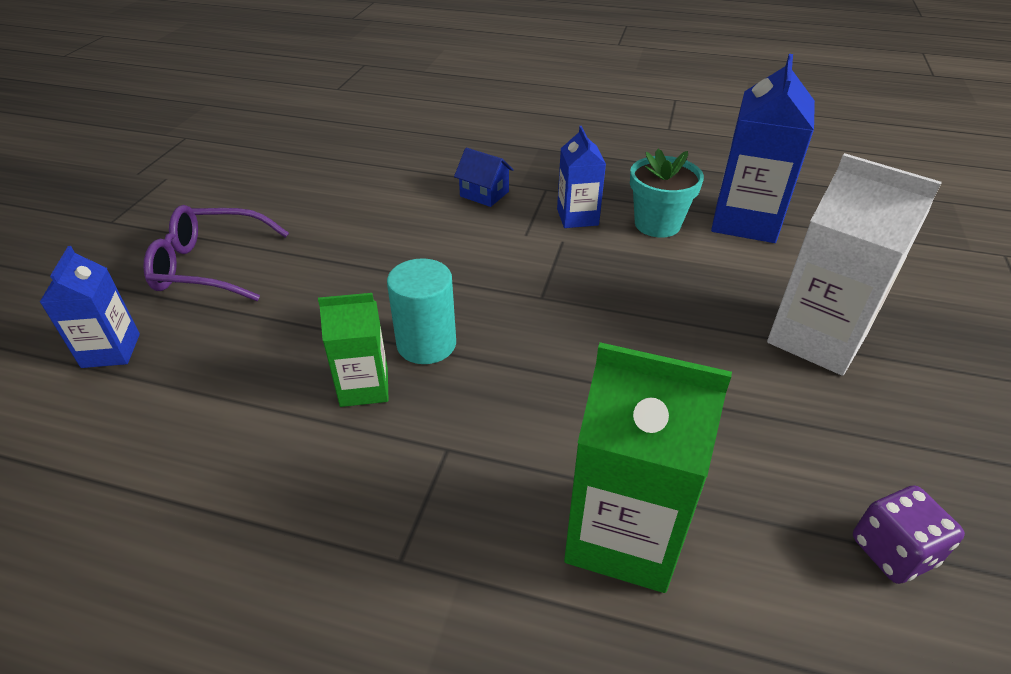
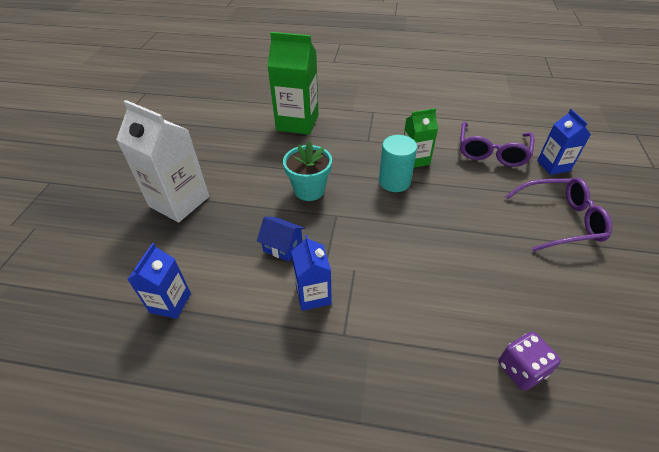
camera: 175 degrees right, 5 degrees up
blue house [454,148,514,207] -> blue house moved to [257,217,305,262]
turquoise flower pot [630,149,704,238] -> turquoise flower pot moved to [283,141,332,201]
blue carton [711,54,815,243] -> blue carton [127,243,191,319], size x0.58
purple dice [853,486,965,584] -> purple dice moved to [498,332,561,391]
none -> purple glasses [460,122,534,167]

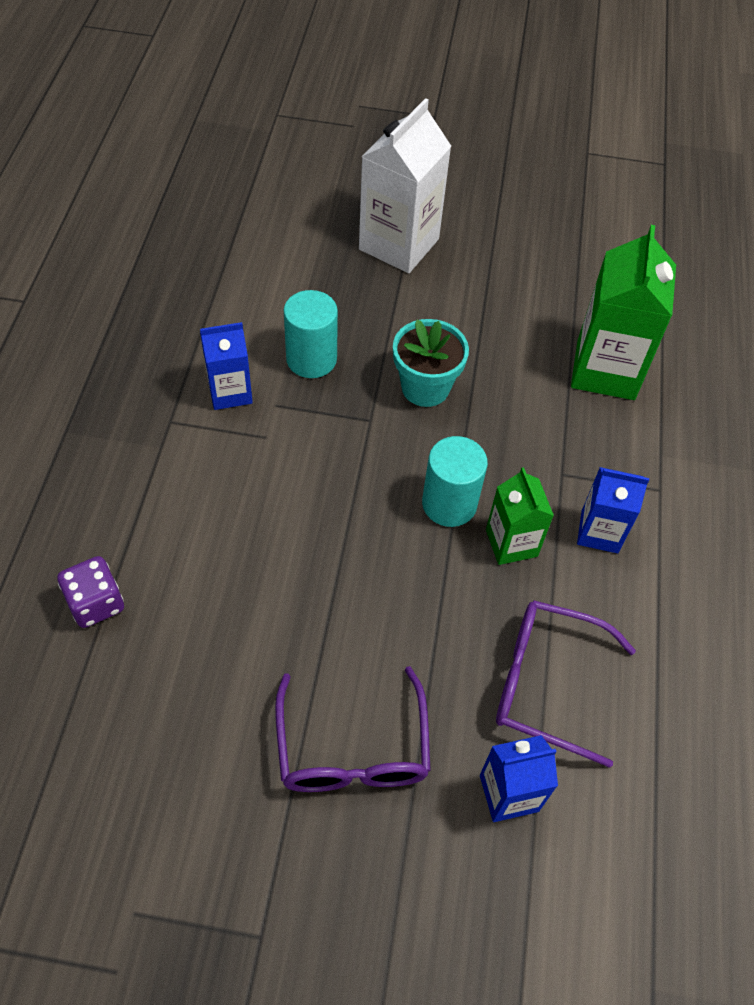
camera: 85 degrees right, 10 degrees up
blue carton [127,243,191,319] -> blue carton moved to [577,467,649,553]
blue house [257,217,305,262] -> turquoise cylinder [284,290,338,378]

